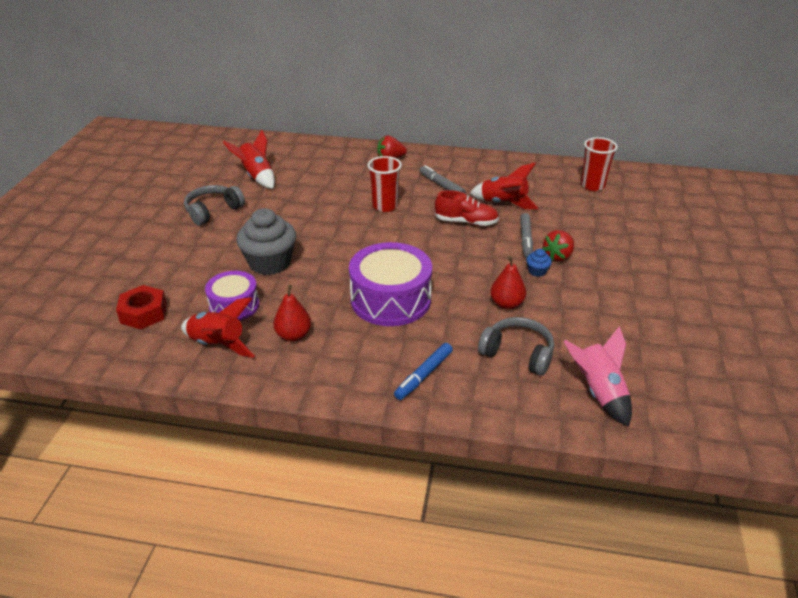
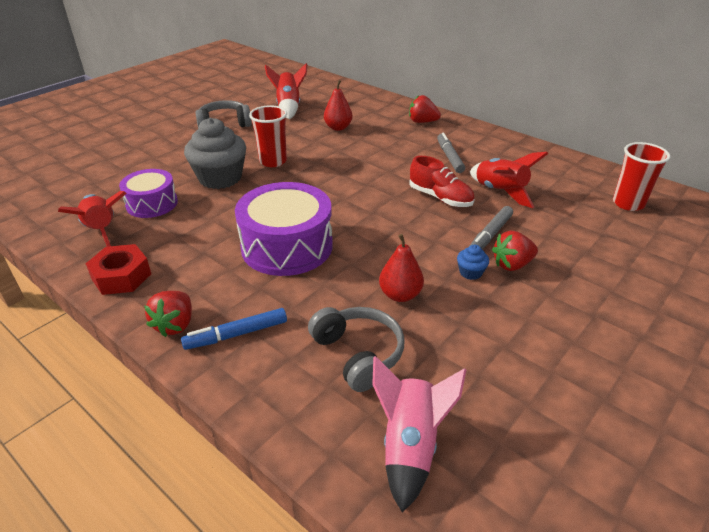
camera: 30 degrees right, 0 degrees up
red nut [116,285,167,329] -> red nut moved to [85,244,151,295]
red pear [274,285,311,342] -> red pear moved to [324,80,353,131]
red cup [367,156,402,212] -> red cup moved to [249,105,287,167]
none -> red strawberry [144,291,192,337]

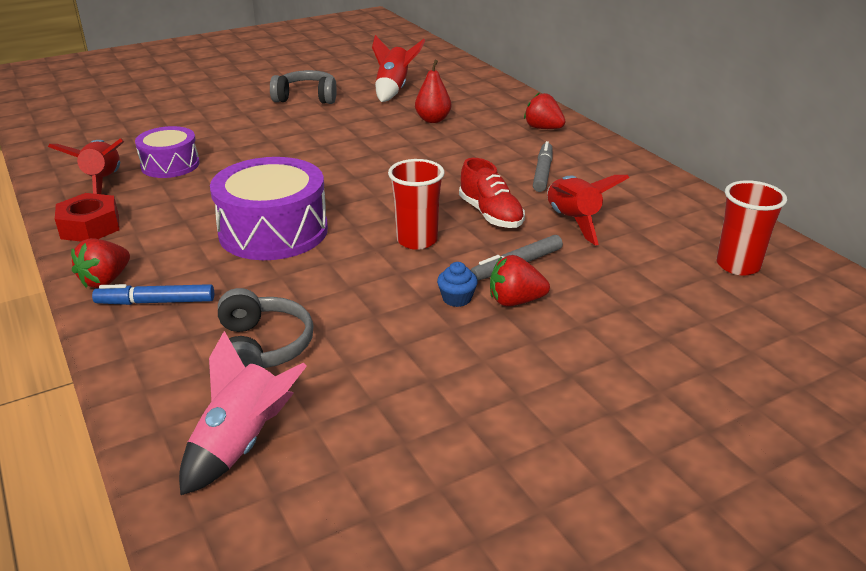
camera: 20 degrees right, 5 degrees down
grey cupcake [184,118,246,189] -> none
red cup [249,105,287,167] -> red cup moved to [388,159,445,250]
red pear [379,234,424,302] -> none

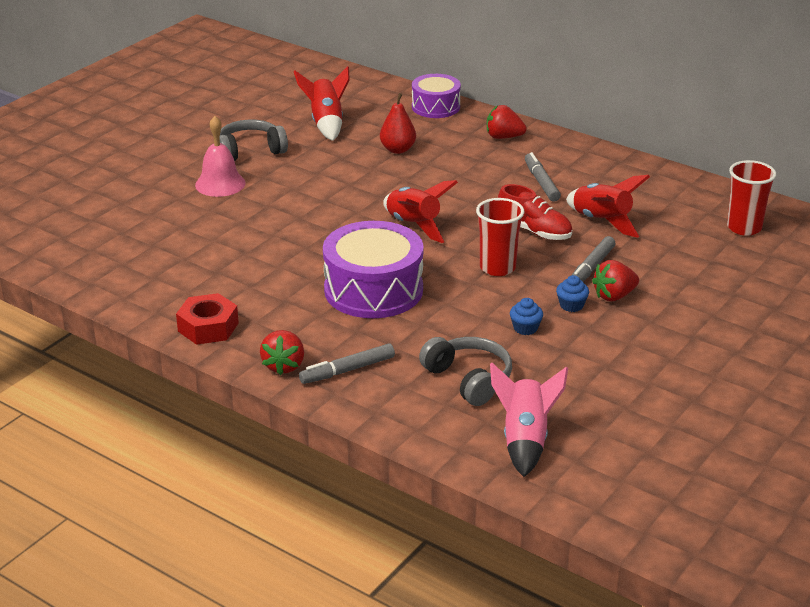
camera: 25 degrees left, 0 degrees up
red rocket [48,138,124,194] -> red rocket moved to [383,180,458,243]
blue marker [92,284,214,305] -> grey marker [299,344,395,384]
purple drum [135,126,200,178] -> purple drum moved to [412,74,461,118]
none -> pink bell [195,116,246,197]
none -> blue cupcake [510,298,543,335]

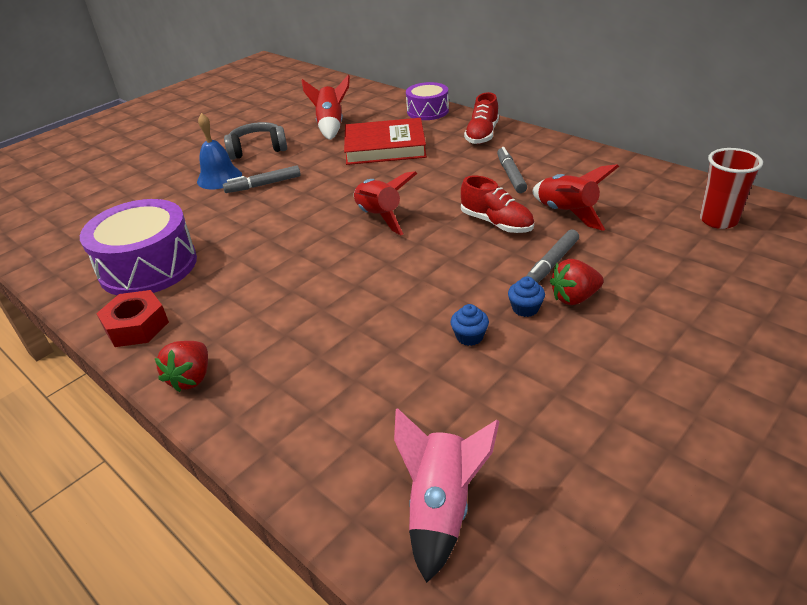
camera: 10 degrees right, 5 degrees up
pink bell [195,116,246,197] -> blue bell [197,113,242,189]
grey marker [299,344,395,384] -> grey marker moved to [223,165,301,193]
purple drum [323,221,424,318] -> purple drum moved to [80,199,197,295]
red pear [380,93,416,154] -> red book [344,118,427,165]
grey headphones [419,337,512,406] -> none
red cup [476,198,524,276] -> none
red strawberry [487,105,527,139] -> red shoe [464,92,499,144]

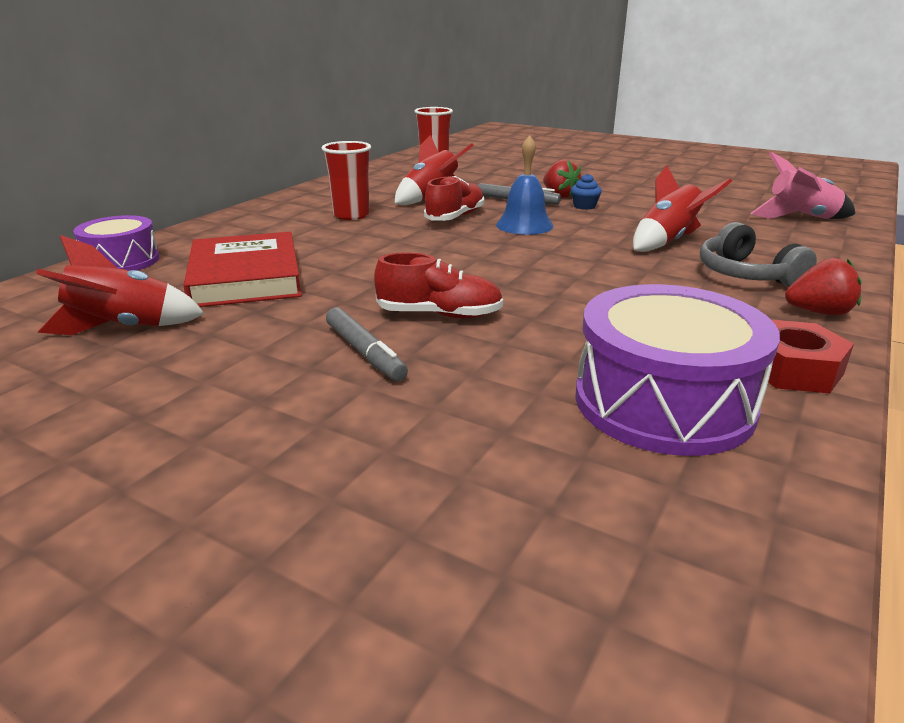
camera: 105 degrees left, 10 degrees down
blue bell [197,113,242,189] -> blue bell moved to [496,135,554,235]
grey headphones [224,122,287,160] -> grey headphones moved to [700,222,817,287]
red rocket [354,171,417,235] -> red rocket moved to [633,166,732,252]
blue cupcake [451,304,489,346] -> none
red shoe [464,92,499,144] -> red shoe moved to [374,253,503,318]
grey marker [497,147,527,193] -> red cup [322,141,371,220]

